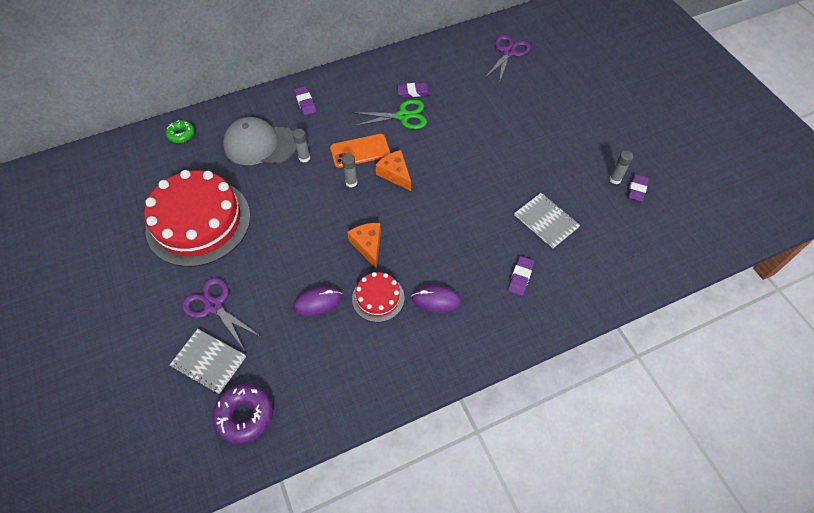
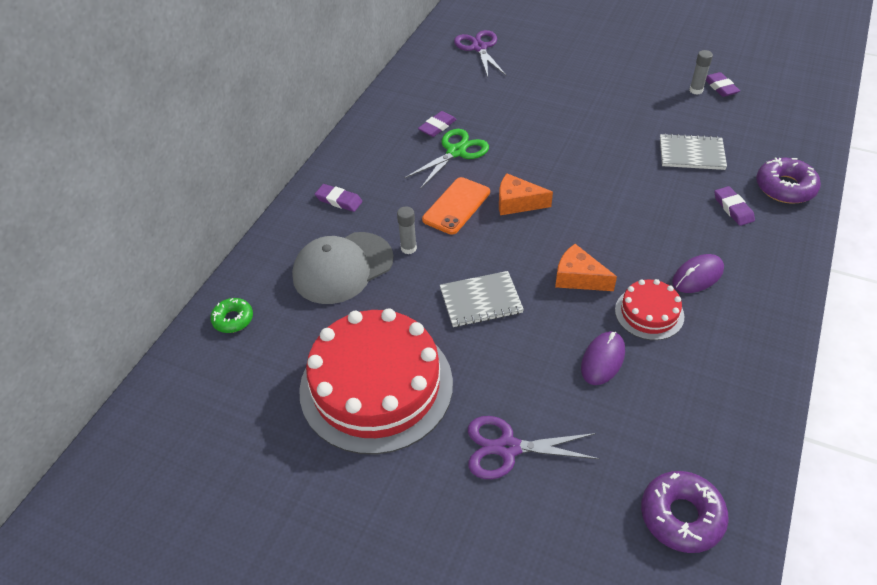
camera: 40 degrees left, 10 degrees down
grey notebook [170,329,246,394] -> grey notebook moved to [440,271,524,327]
grey glue stick [342,154,357,187] -> none
none -> purple donut [756,158,821,204]

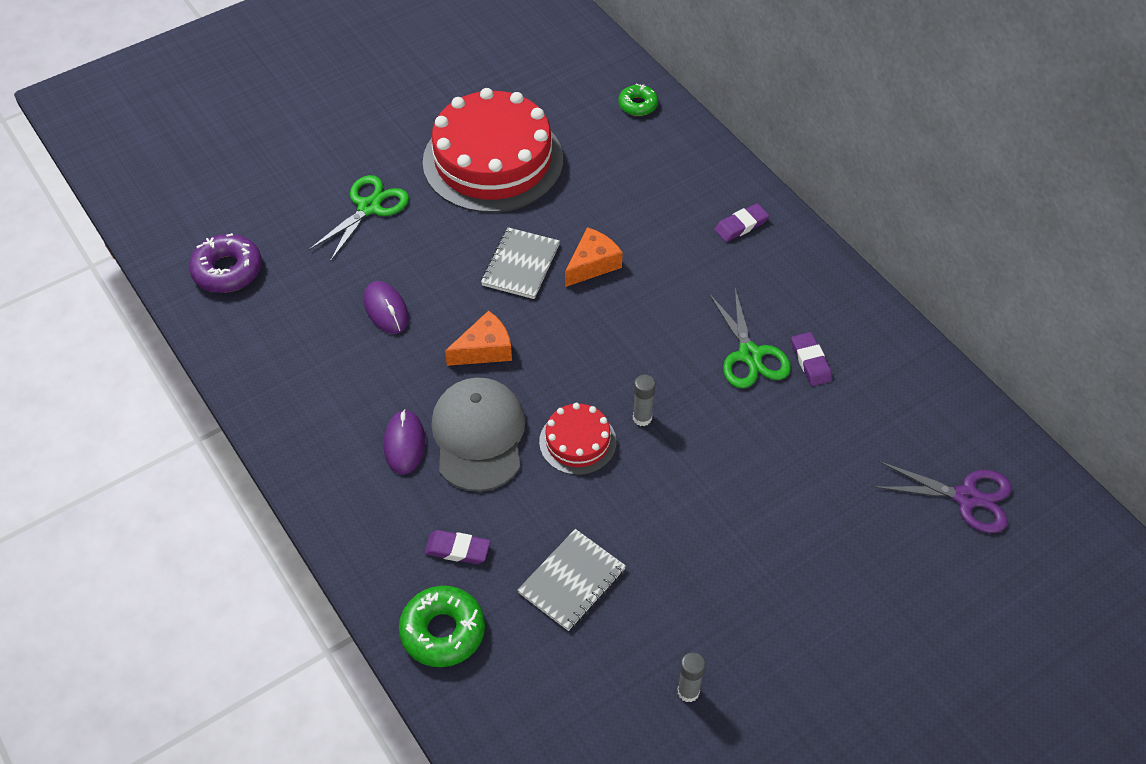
camera: 120 degrees right, 5 degrees up
grey cap [292,232,394,304] -> grey cap moved to [431,378,525,492]
grey glue stick [397,206,417,254] -> grey glue stick moved to [633,375,656,426]
orange phone [422,177,490,235] -> none
purple scissors [468,416,600,479] -> green scissors [309,175,409,262]
orange cheese [499,173,553,215] -> orange cheese moved to [565,227,623,287]
red cake [615,279,684,340] -> red cake moved to [539,403,616,475]
purple eraser [706,72,740,97] -> none
purple donut [756,158,821,204] -> green donut [399,586,485,667]

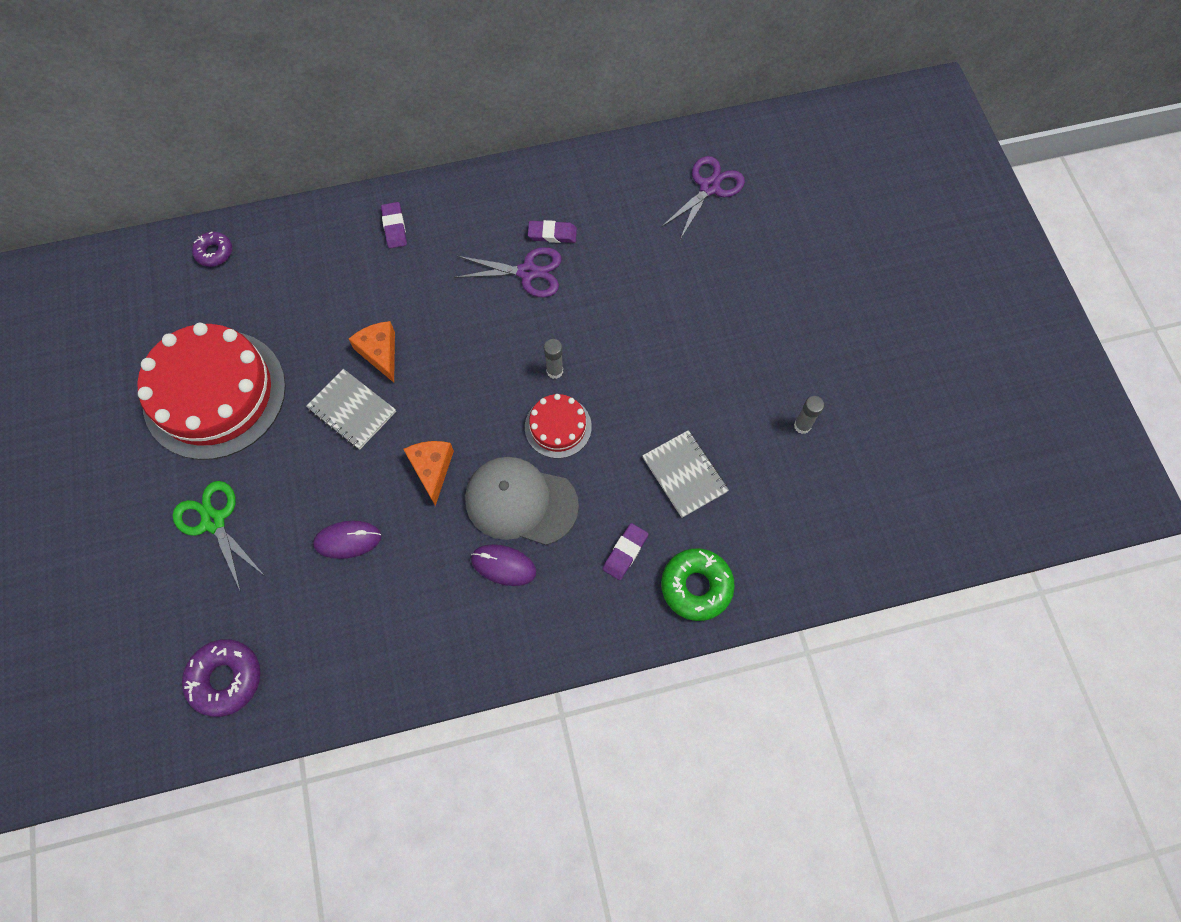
camera: 70 degrees left, 15 degrees up
green donut [618,84,658,116] -> purple donut [192,232,232,267]
green scissors [709,288,791,388] -> purple scissors [454,247,562,297]

